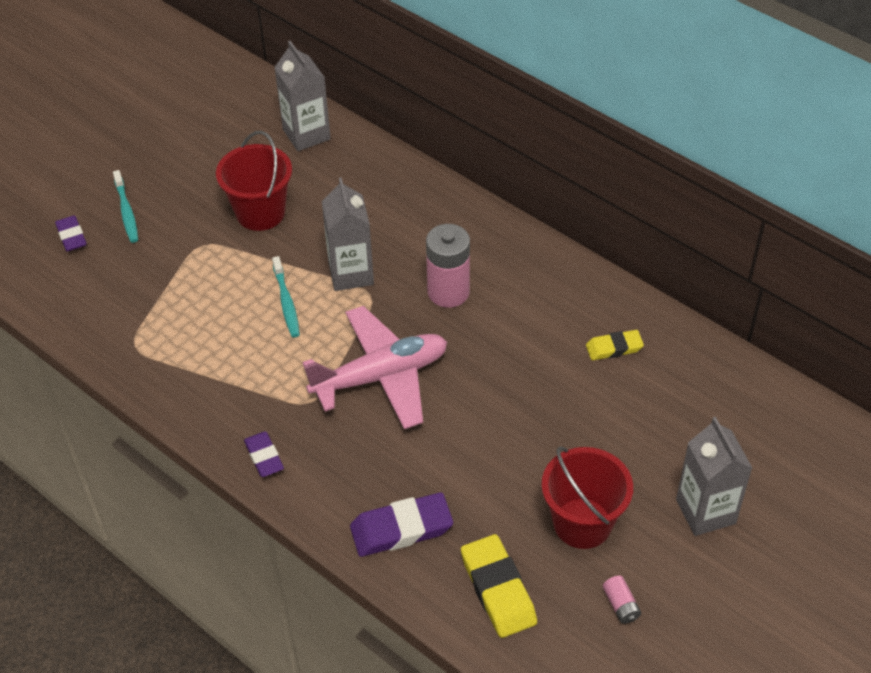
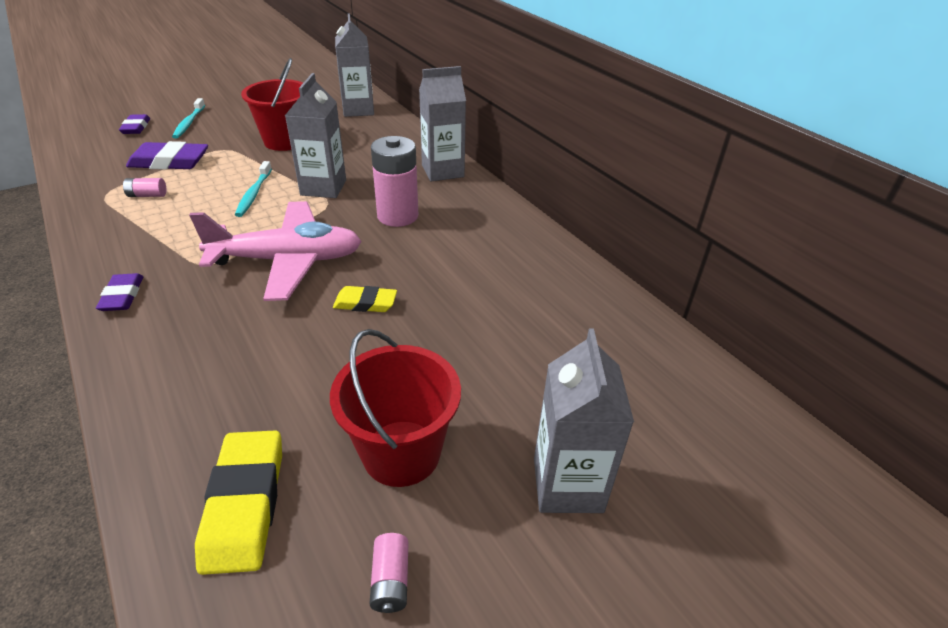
camera: 15 degrees right, 10 degrees down
purple eraser [350,492,453,557] -> purple eraser moved to [126,141,208,170]
yellow eraser [586,330,644,360] -> yellow eraser moved to [333,286,397,312]
none -> pink battery [123,178,166,197]
none -> grey carton [419,66,466,181]

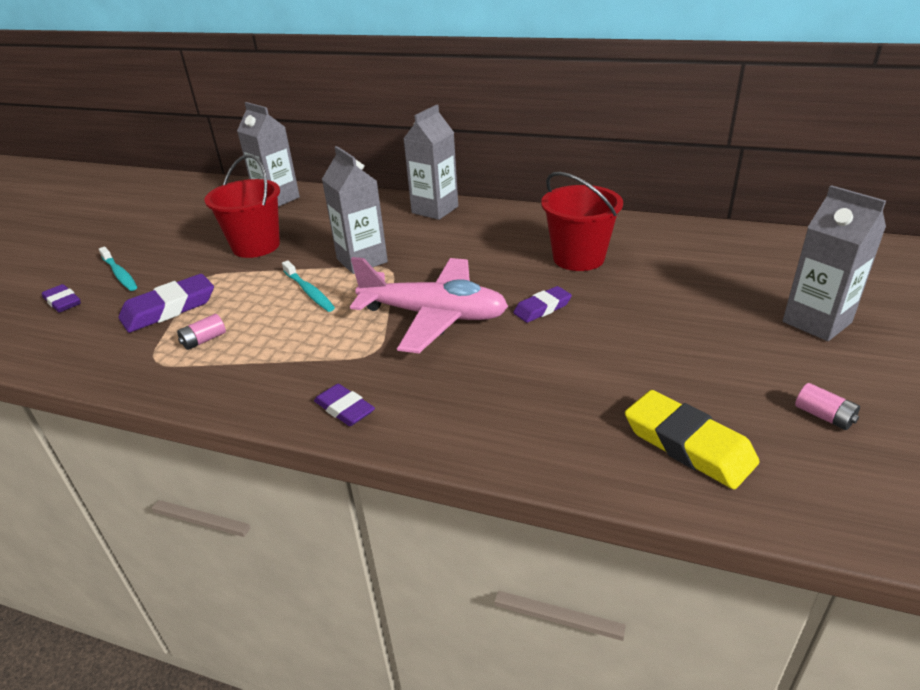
camera: 35 degrees left, 5 degrees down
pink plane [189,201,362,301] -> pink plane turned 60 degrees clockwise [350,257,508,353]
red bucket [330,329,461,487] -> red bucket moved to [541,172,623,271]
yellow eraser [333,286,397,312] -> purple eraser [513,286,572,323]
pink battery [371,136,418,227] -> none

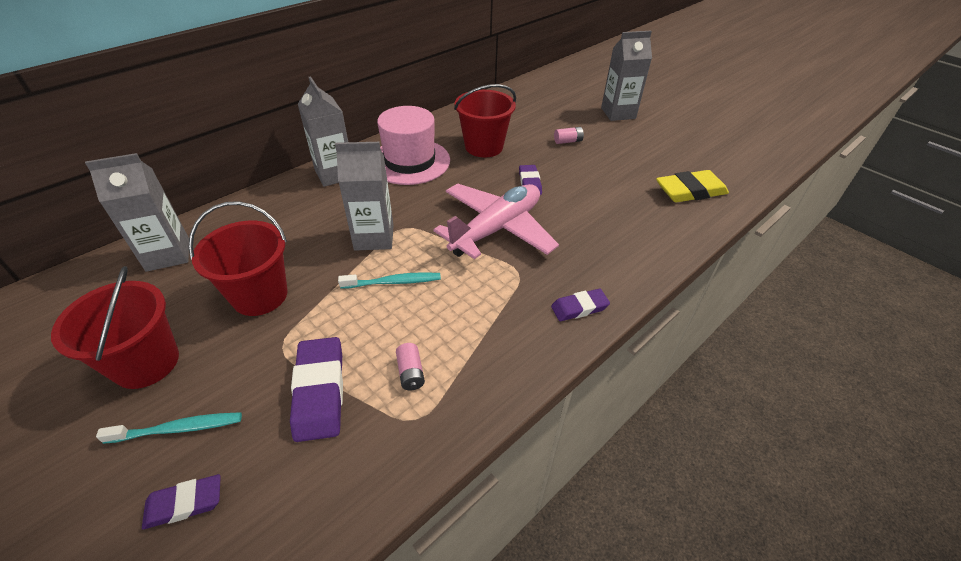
camera: 65 degrees left, 10 degrees up
pink battery [795,383,860,430] -> pink battery moved to [554,127,584,144]
none -> red bucket [51,266,179,389]
none -> pink hat [377,106,450,185]

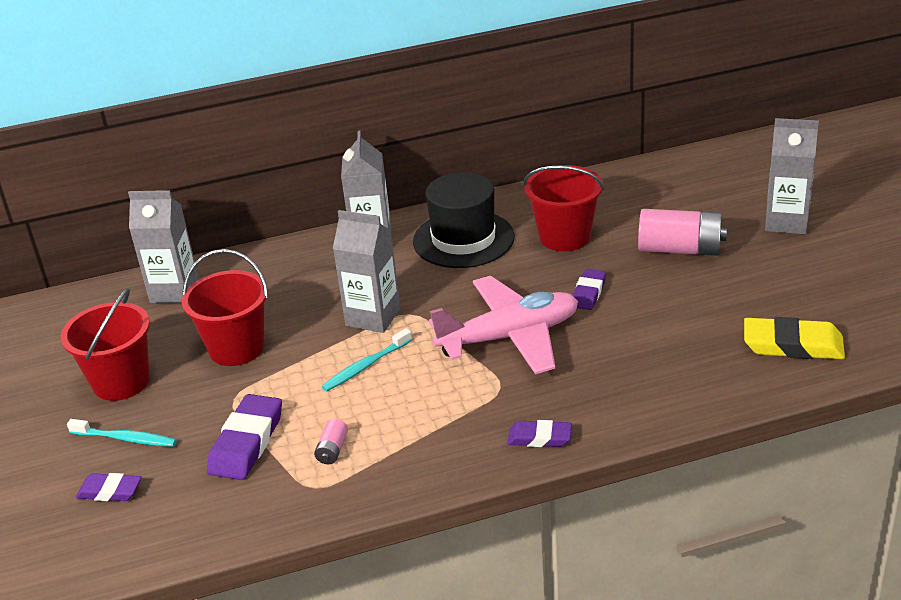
camera: 30 degrees right, 10 degrees down
turquoise toothbrush [338,272,441,289] -> turquoise toothbrush turned 120 degrees clockwise [322,328,412,391]
pink hat [377,106,450,185] -> black hat [413,172,515,268]
pink battery [554,127,584,144] -> pink battery [638,209,727,256], size x2.18

